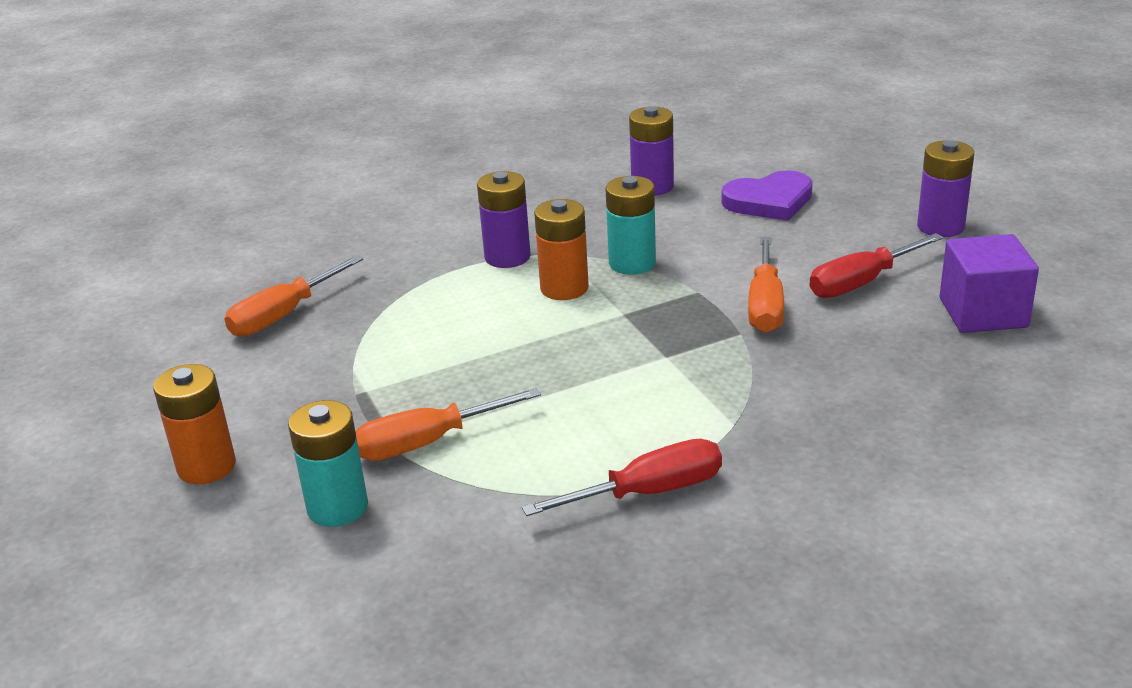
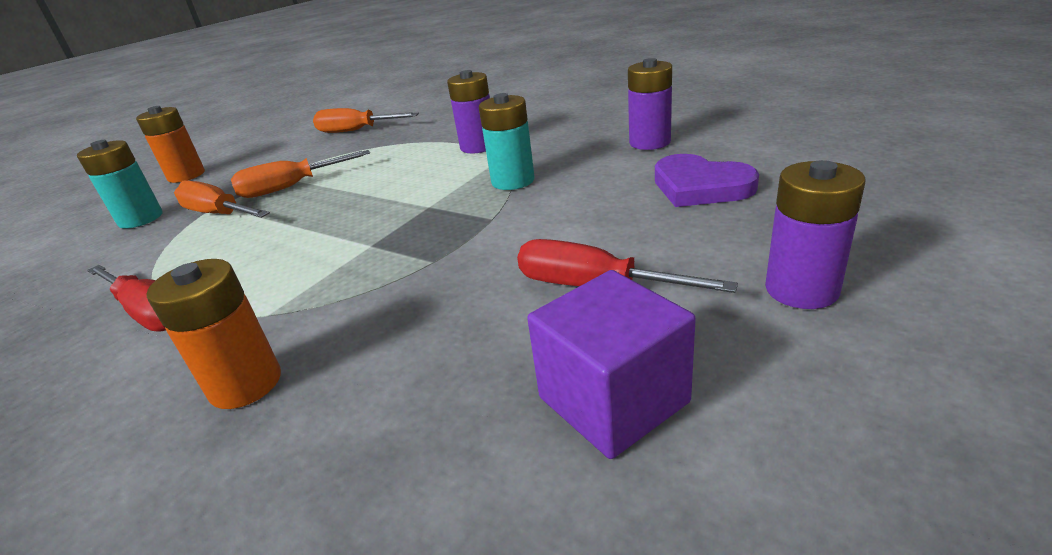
camera: 60 degrees right, 0 degrees up
orange battery [534,199,589,300] -> orange battery moved to [146,259,281,409]
orange screwdriver [748,237,784,333] -> orange screwdriver moved to [231,150,370,198]

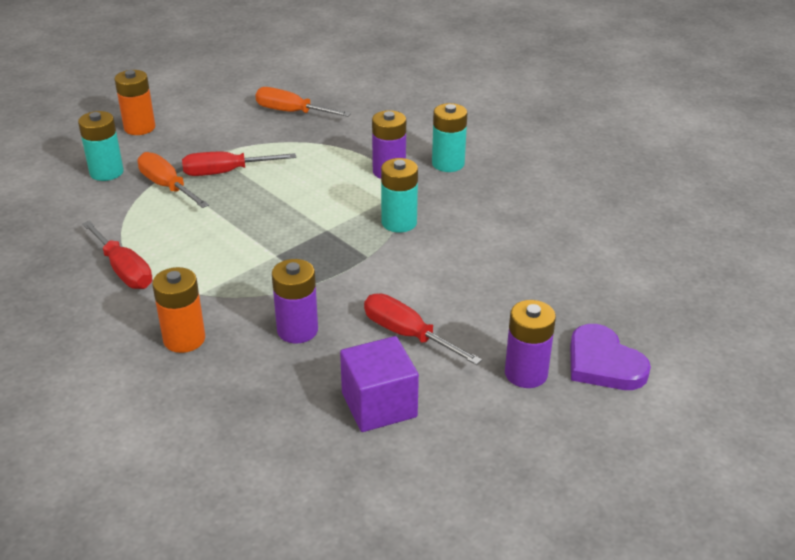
camera: 10 degrees right, 5 degrees up
orange screwdriver [231,150,370,198] -> red screwdriver [182,152,296,176]
purple battery [628,58,672,150] -> purple battery moved to [272,259,318,343]
purple heart [655,154,759,207] -> purple heart moved to [570,324,651,390]
none -> turquoise battery [432,103,467,172]

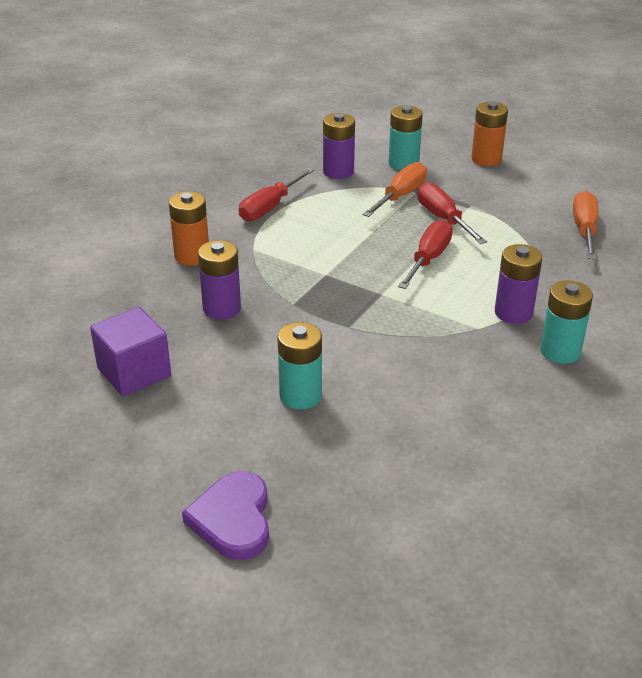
camera: 75 degrees right, 0 degrees up
red screwdriver [364,293,482,365] -> red screwdriver moved to [398,220,453,289]
turquoise battery [381,158,418,233] -> turquoise battery moved to [278,322,322,409]
purple battery [505,300,556,388] -> purple battery moved to [323,113,355,179]
purple heart [570,324,651,390] -> purple heart turned 45 degrees counterclockwise [182,471,269,560]

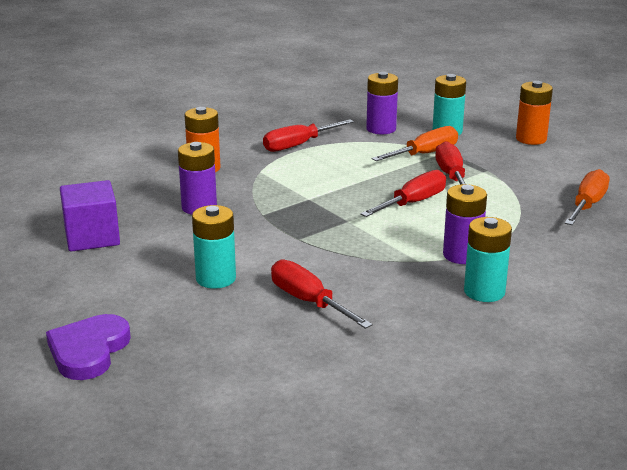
camera: 20 degrees right, 10 degrees down
none -> red screwdriver [271,259,372,329]

